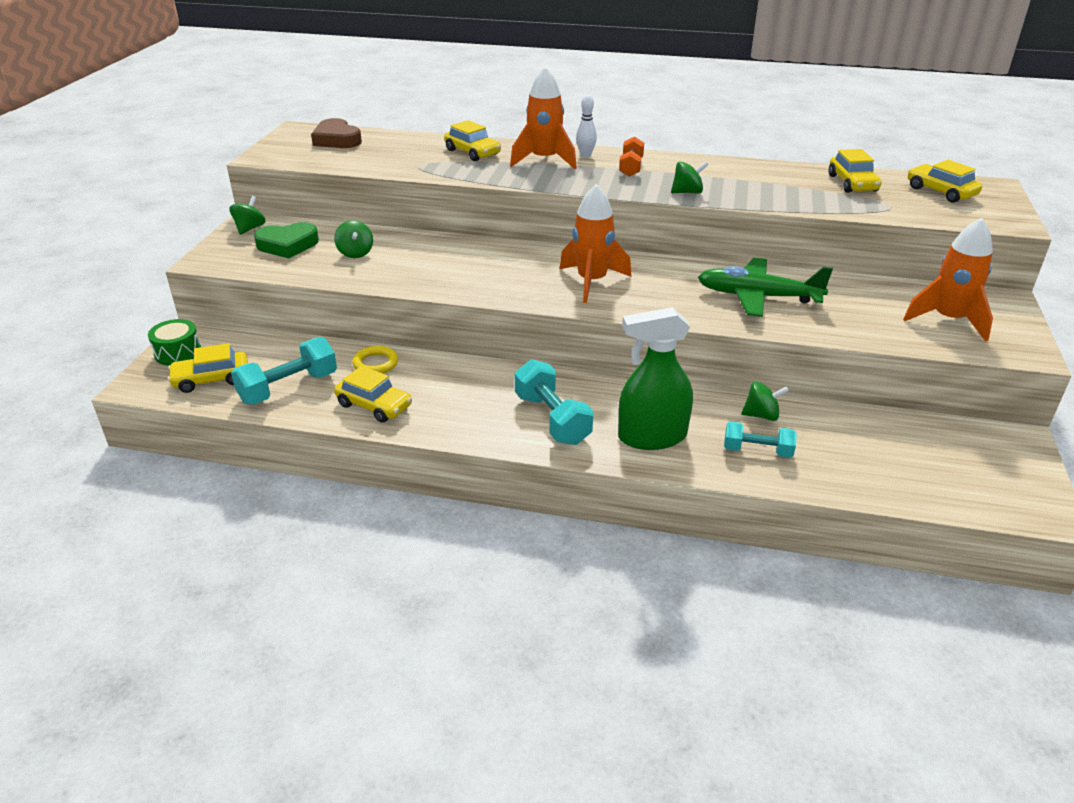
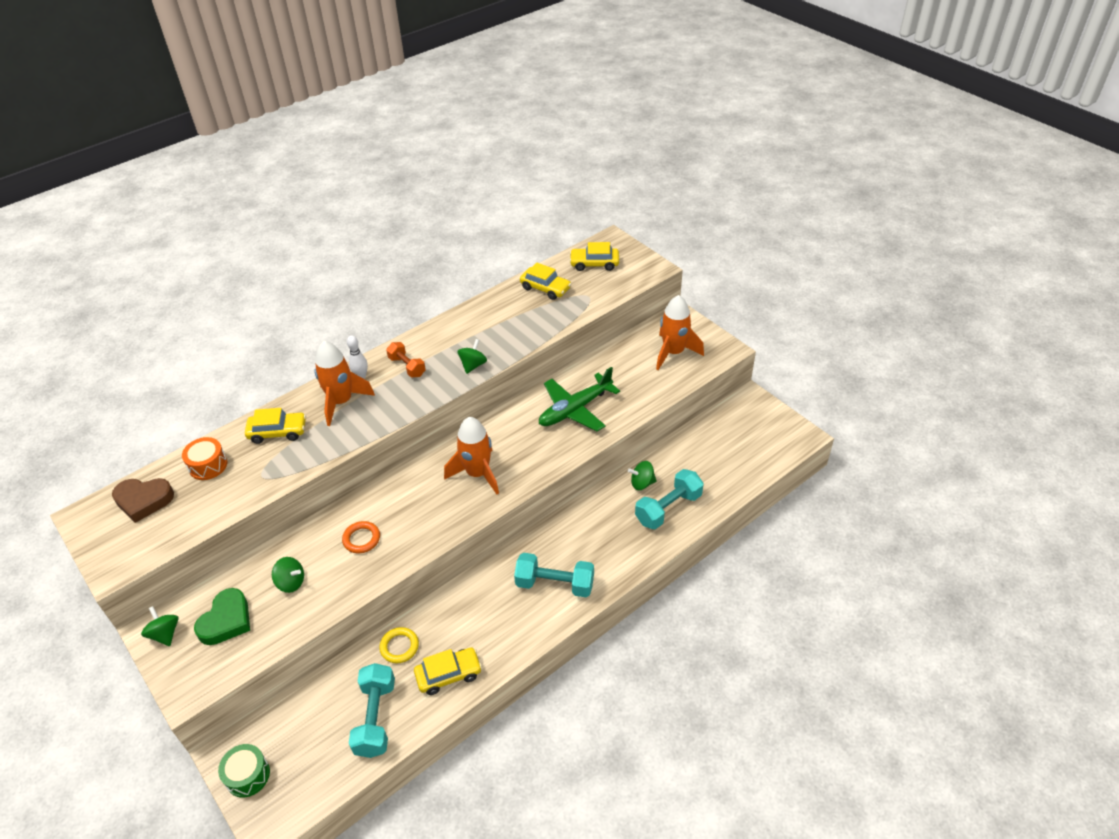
camera: 50 degrees left, 10 degrees up
yellow car [168,343,248,393] -> none
green spray bottle [618,307,693,450] -> none
turquoise dumbbell [724,421,797,458] -> turquoise dumbbell [635,469,704,529], size x1.56
green spinning top [741,381,789,421] -> green spinning top turned 135 degrees counterclockwise [628,461,657,490]
none -> orange drum [182,437,227,480]
none -> orange ring [342,521,380,553]

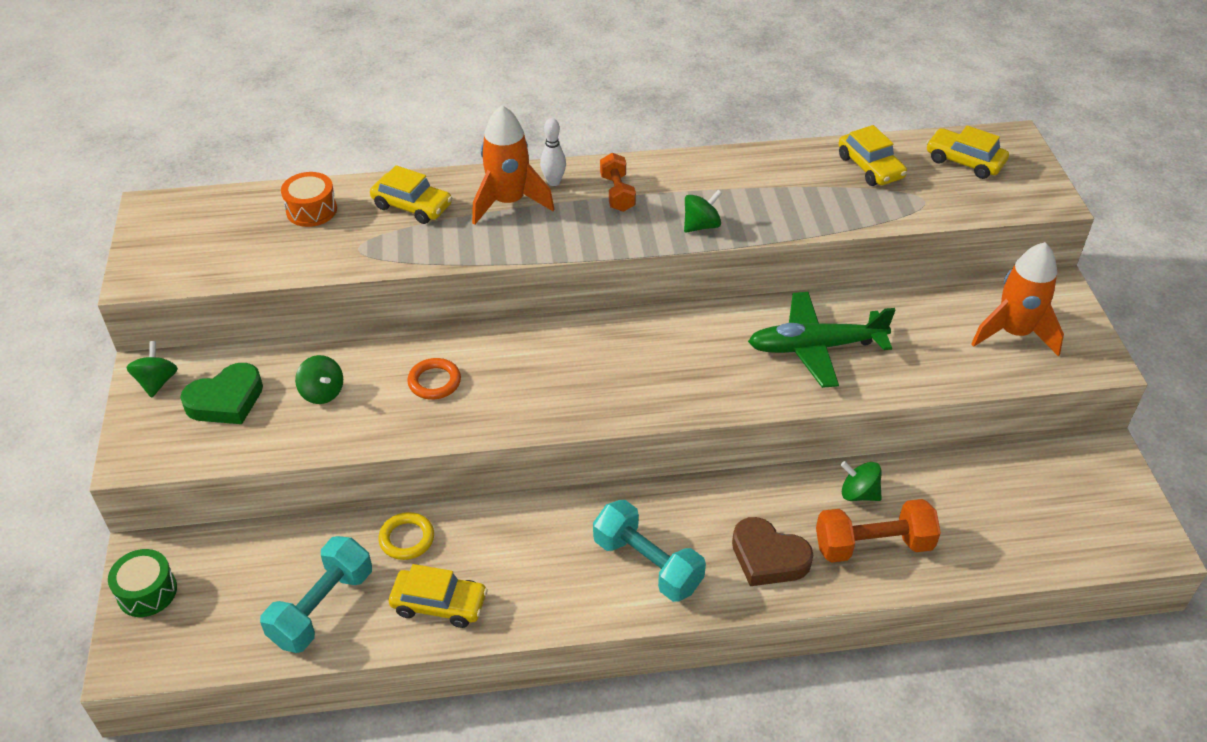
camera: 30 degrees right, 0 degrees up
brown heart [112,478,174,523] -> brown heart moved to [732,517,813,586]
orange rocket [444,417,499,494] -> none
turquoise dumbbell [635,469,704,529] -> orange dumbbell [816,499,941,563]

